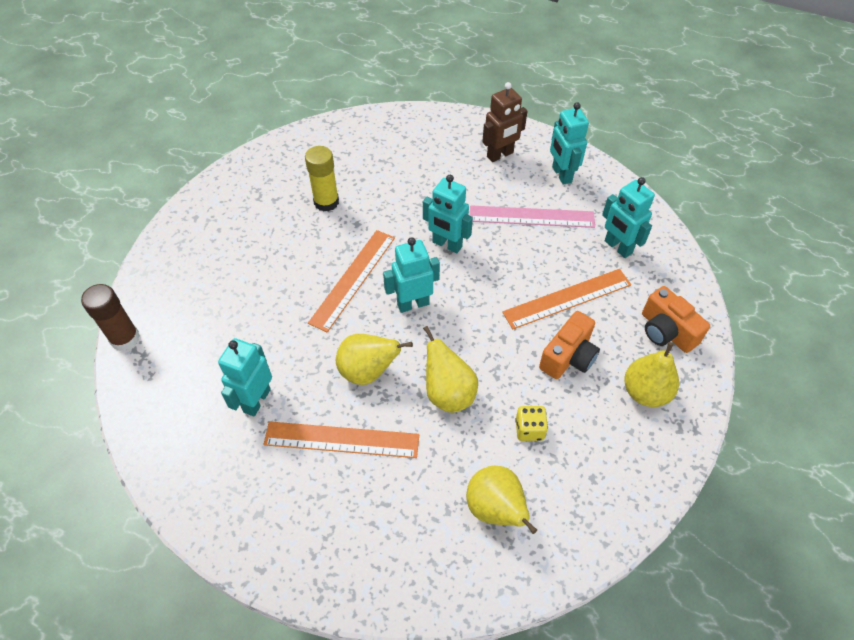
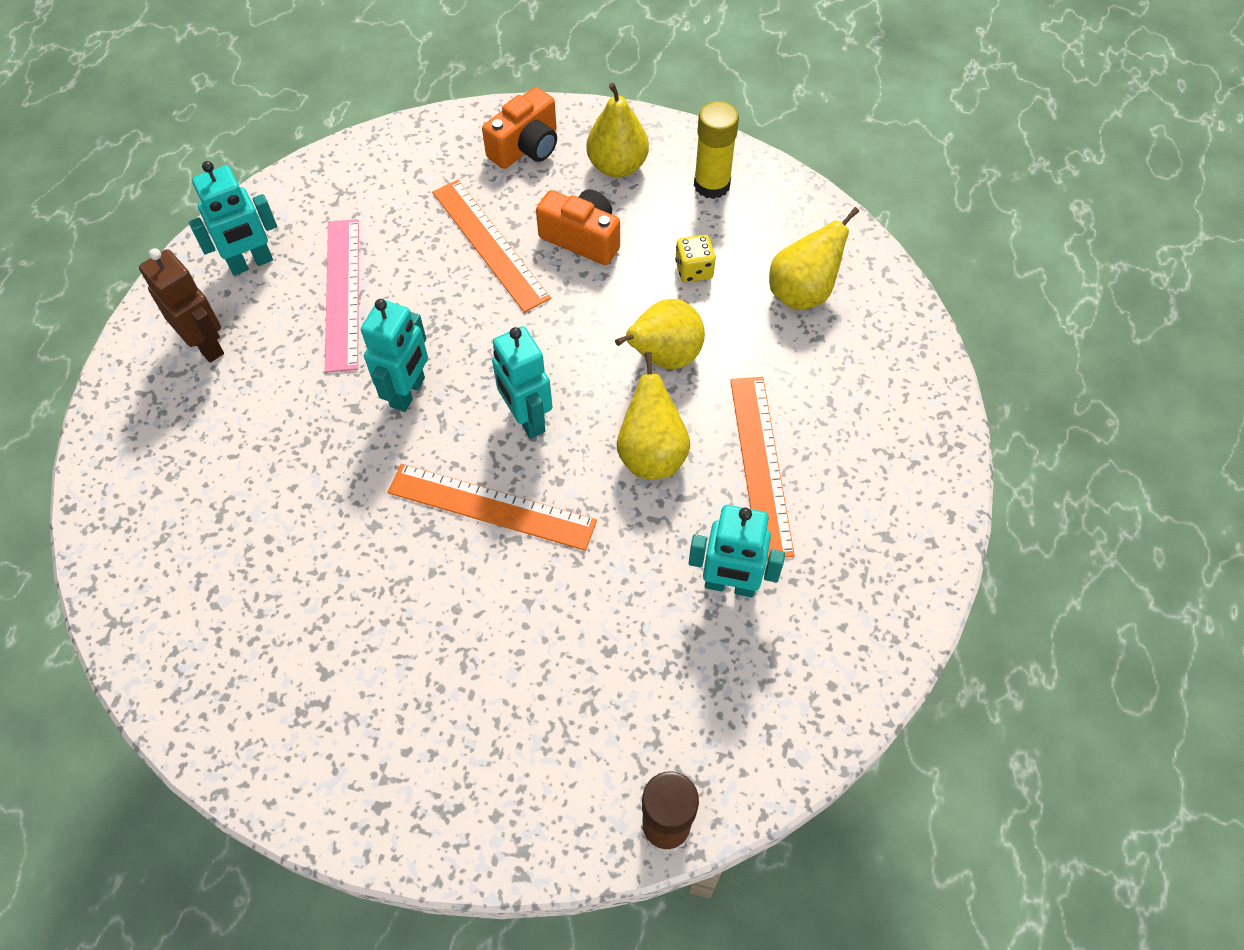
camera: 100 degrees left, 5 degrees up
yellow glue stick [305,146,339,211] -> yellow glue stick moved to [694,101,739,199]
turquoise robot [602,177,655,258] -> none

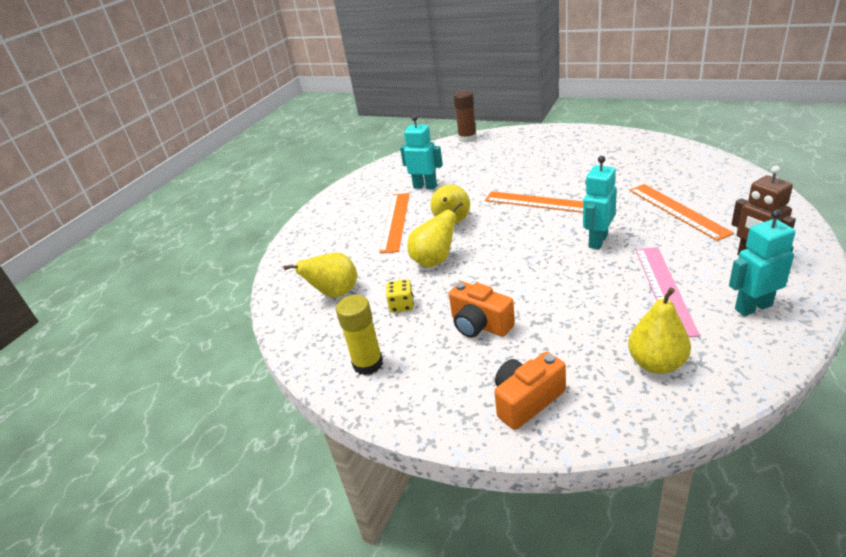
camera: 165 degrees left, 25 degrees down
orange ruler [432,180,551,313] -> orange ruler moved to [629,184,734,241]
turquoise robot [492,326,552,439] -> none
yellow pear [586,83,649,177] -> yellow pear moved to [628,287,691,374]

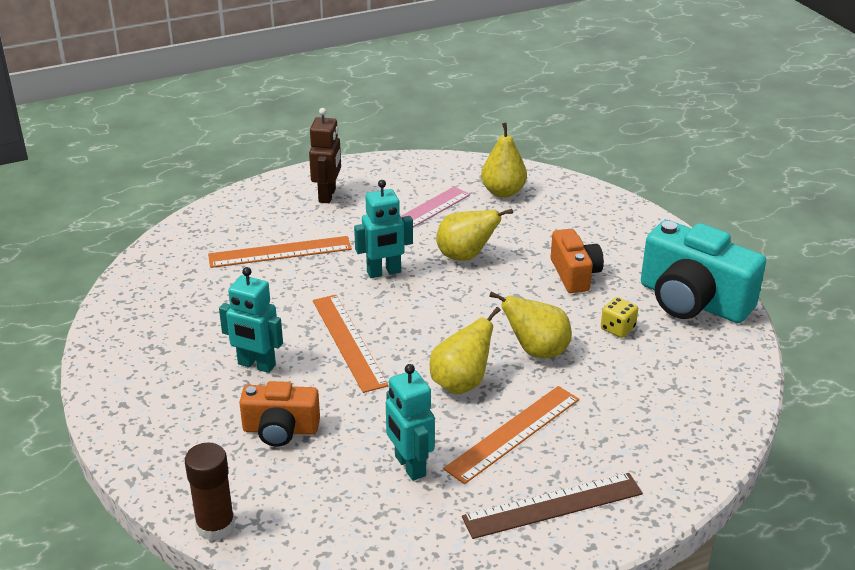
camera: 145 degrees left, 0 degrees up
yellow pear [283,253,357,298] -> yellow pear moved to [436,209,513,261]
yellow glue stick [336,295,383,375] -> turquoise camera [641,220,766,323]
orange camera [494,352,566,430] -> orange camera moved to [239,381,320,447]
orange ruler [629,184,734,241] -> orange ruler turned 60 degrees clockwise [208,236,352,268]
turquoise robot [729,209,796,316] -> turquoise robot moved to [219,267,283,373]
none -> brown ruler [462,473,643,539]

